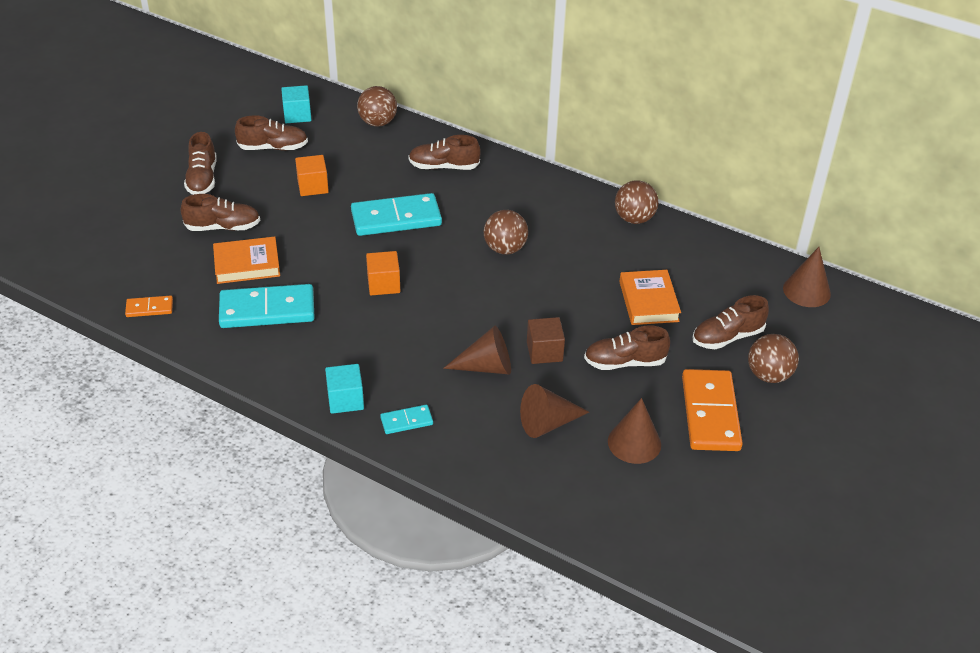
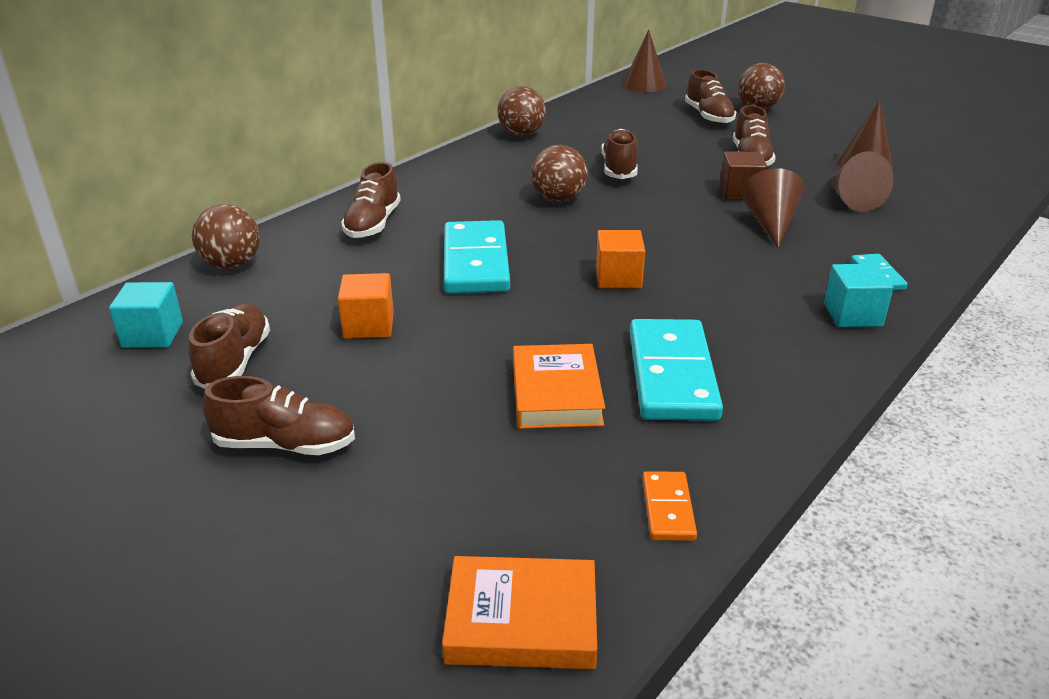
camera: 80 degrees left, 10 degrees down
brown shoe [181,194,260,231] -> brown shoe moved to [601,129,638,179]
orange book [619,270,681,325] -> orange book moved to [442,556,597,669]
orange domino [682,369,743,451] -> none

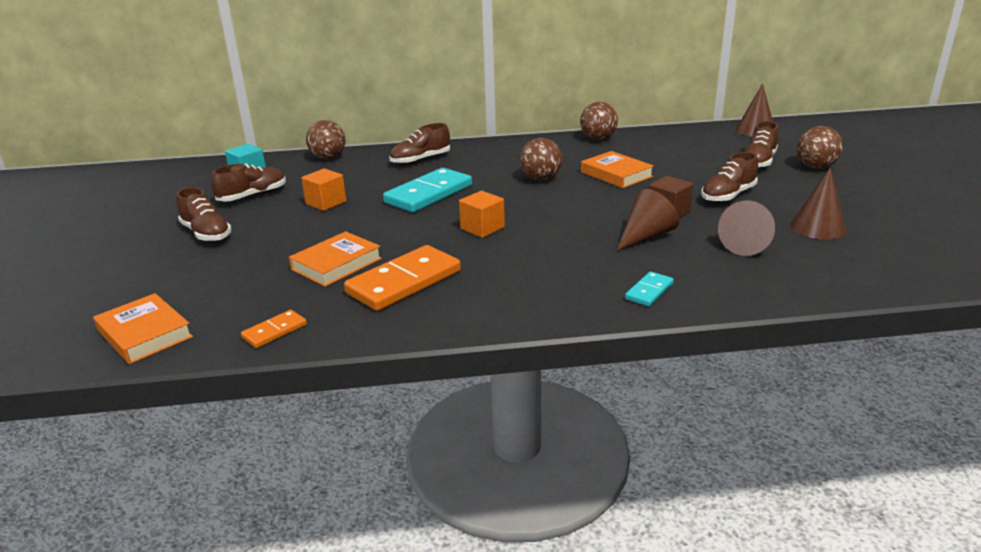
camera: 45 degrees right, 5 degrees down
brown shoe [601,129,638,179] -> orange book [581,151,654,188]
turquoise domino [630,319,723,421] -> orange domino [344,245,461,311]
turquoise cube [824,264,894,327] -> none

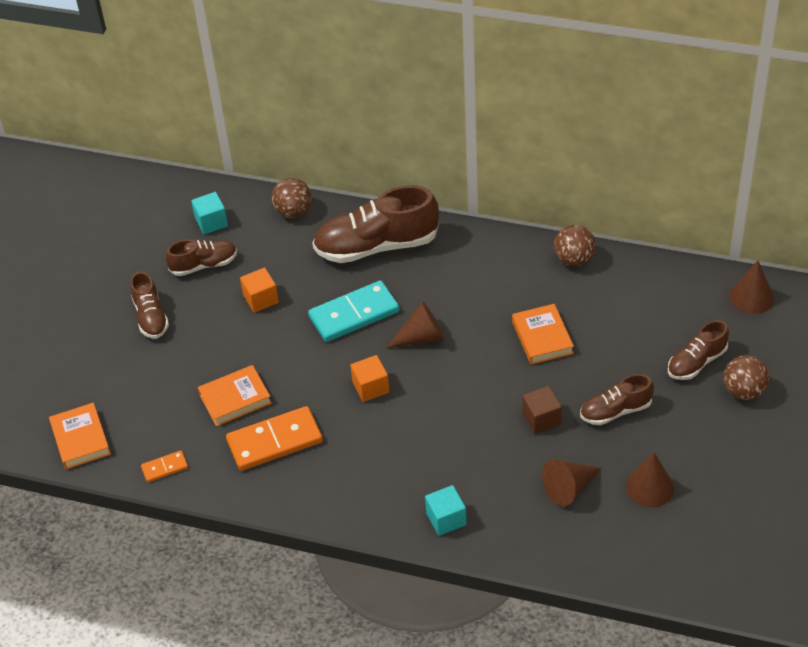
camera: 25 degrees right, 20 degrees up
brown shoe [389,123,450,165] -> brown shoe [313,185,439,263], size x1.81
brown ball [520,138,562,181] -> none
brown cone [617,189,679,251] -> brown cone moved to [386,301,445,348]
turquoise domino [625,272,674,306] -> turquoise cube [425,485,467,536]

